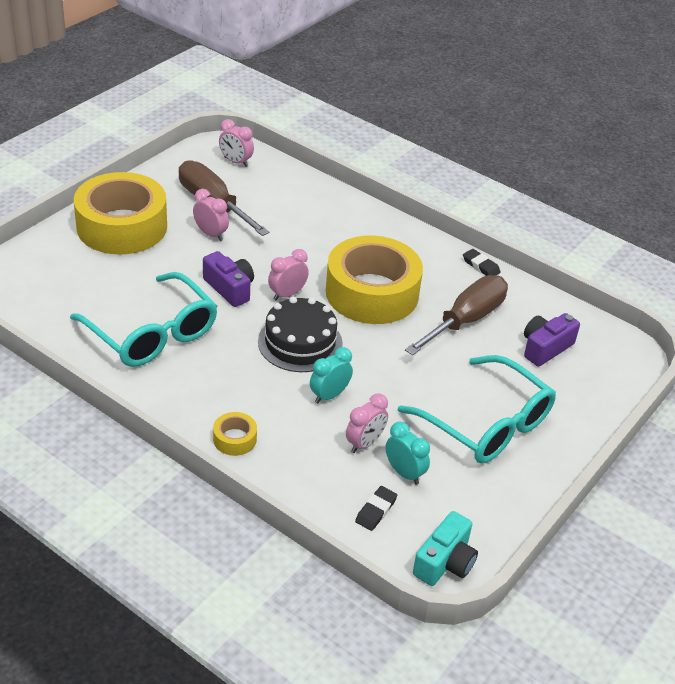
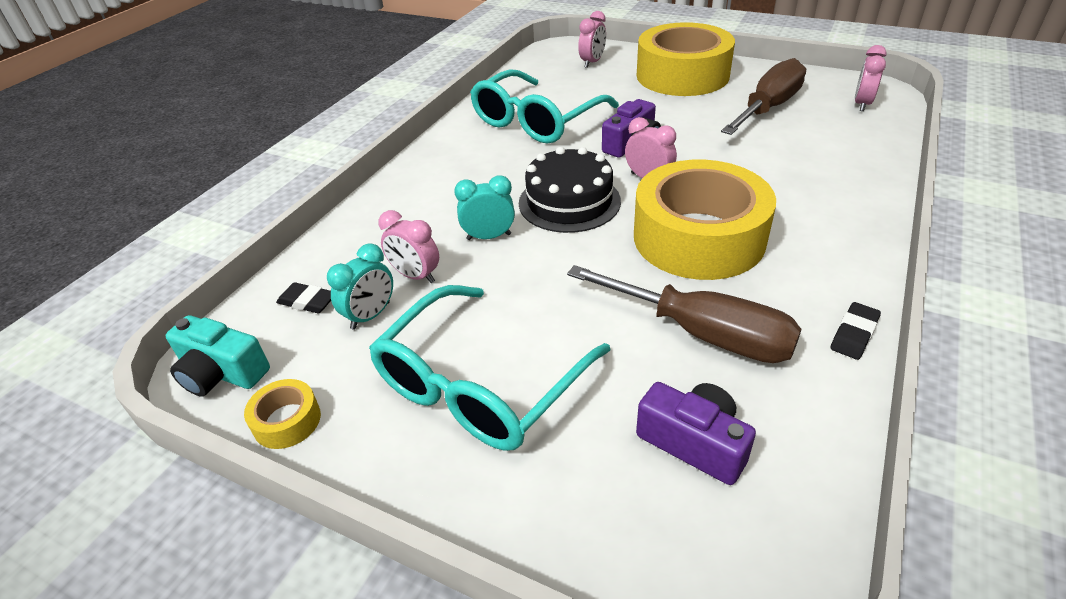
camera: 85 degrees right, 0 degrees up
pink clock [193,189,229,241] -> pink clock moved to [578,11,606,68]
yellow tape [213,412,257,456] -> yellow tape moved to [244,379,321,449]
turquoise clock [310,347,353,403] -> turquoise clock turned 45 degrees counterclockwise [454,175,515,240]

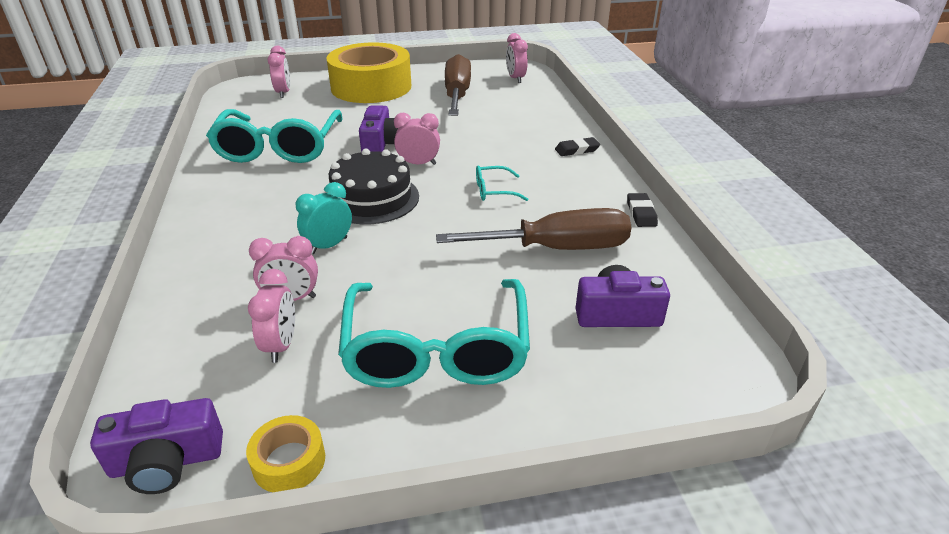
camera: 40 degrees left, 5 degrees down
turquoise camera [166,315,270,397] -> purple camera [90,398,223,494]
black eraser [276,282,331,313] -> black eraser moved to [555,137,600,156]
turquoise clock [327,243,393,330] -> pink clock [248,269,295,363]
yellow tape [634,160,776,280] -> turquoise glasses [476,165,528,201]

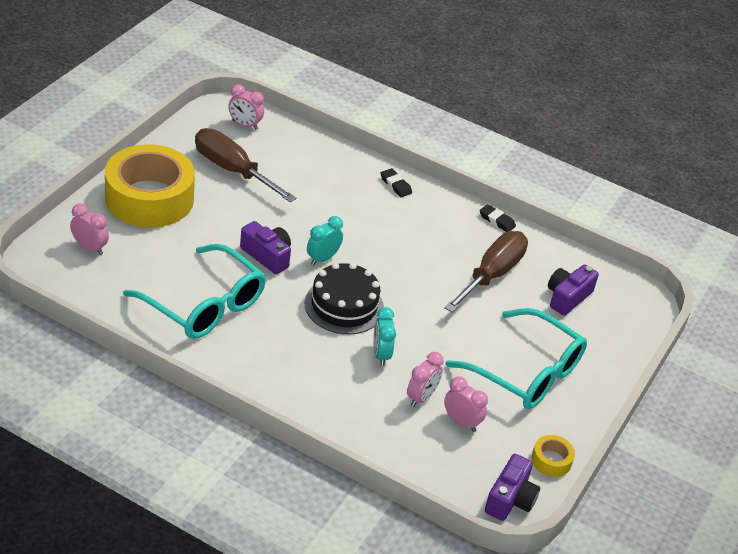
camera: 55 degrees left, 5 degrees up
pink clock [394,113,440,165] -> turquoise clock [307,216,343,266]
turquoise glasses [476,165,528,201] -> none
black eraser [555,137,600,156] -> black eraser turned 60 degrees counterclockwise [381,168,412,197]

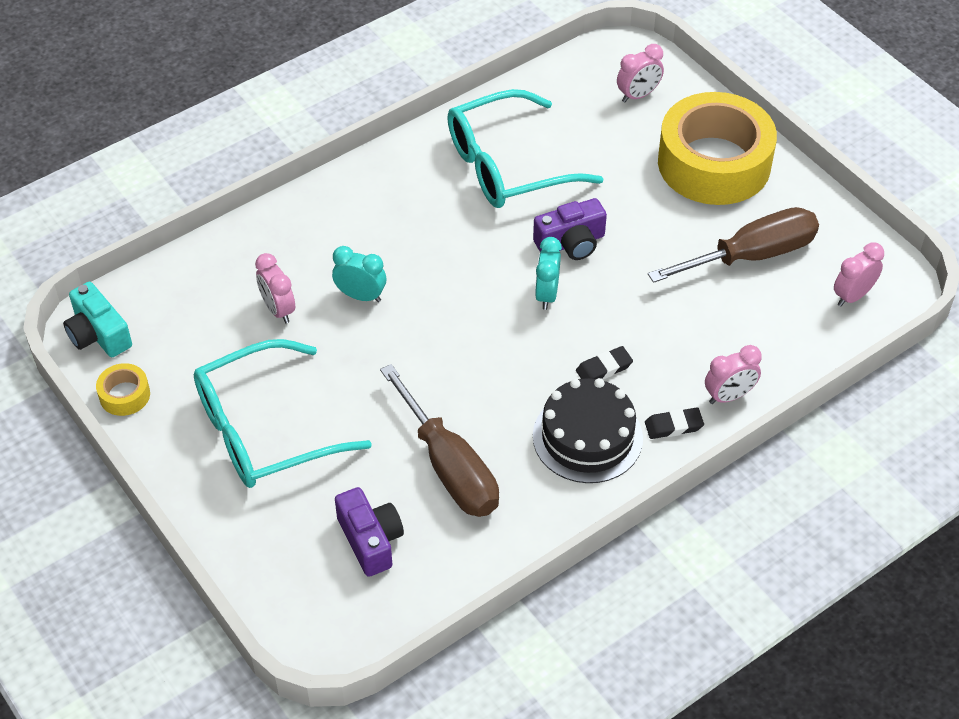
camera: 120 degrees right, 10 degrees up
black cake [305,263,384,334] -> black cake moved to [533,378,643,483]
turquoise clock [307,216,343,266] -> turquoise clock turned 150 degrees counterclockwise [535,237,562,310]
pink clock [444,376,488,432] -> pink clock moved to [705,345,762,404]
black eraser [479,204,516,232] -> black eraser moved to [576,346,633,380]
purple camera [485,454,540,521] -> turquoise camera [63,282,132,357]

